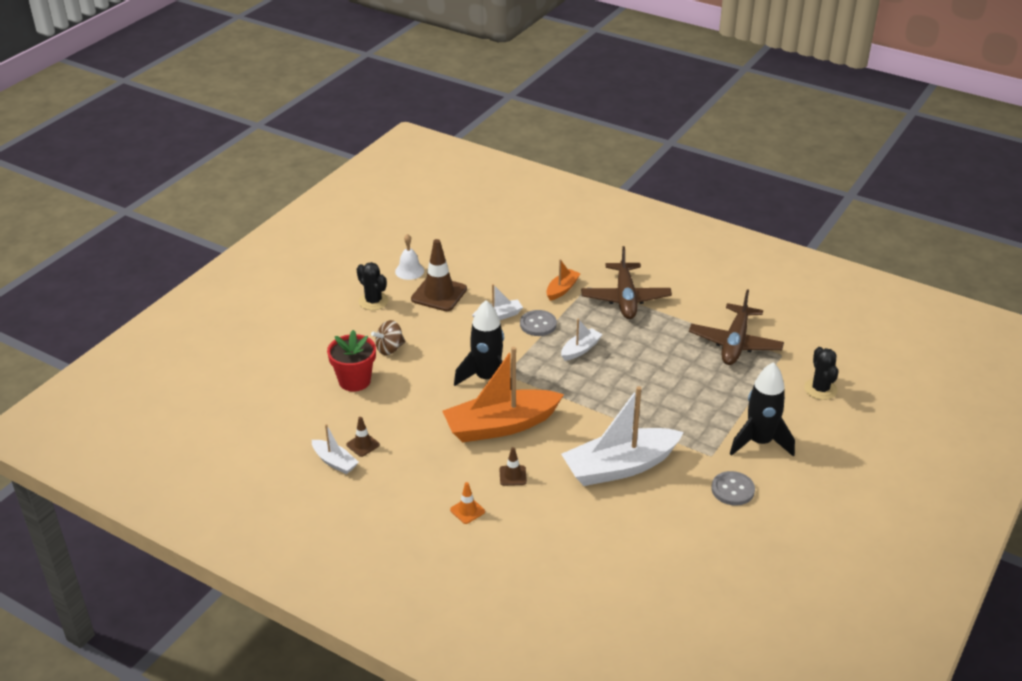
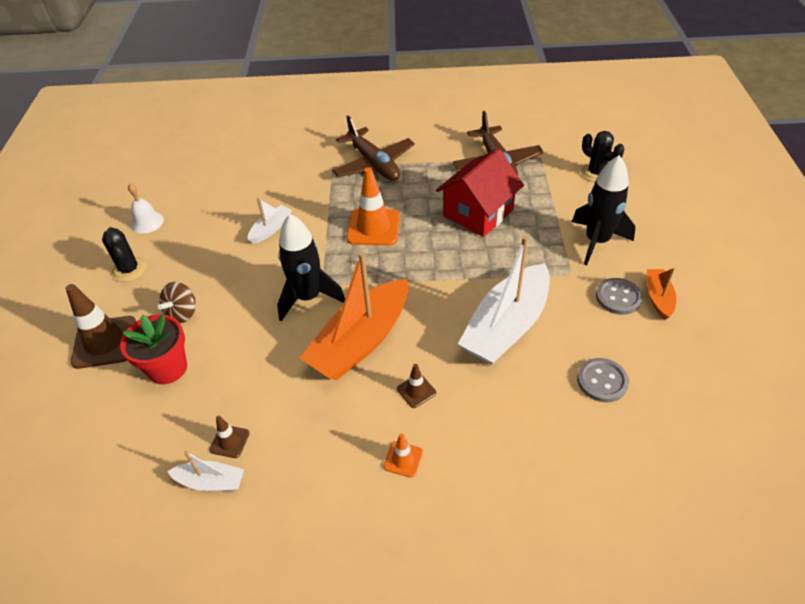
camera: 30 degrees left, 10 degrees up
black cactus [357,262,389,310] -> black cactus turned 45 degrees clockwise [102,227,147,282]
brown traffic cone [411,239,467,311] -> brown traffic cone moved to [66,284,136,369]
grey button [520,310,557,336] -> grey button moved to [577,358,629,402]
orange boat [546,259,581,301] -> orange boat moved to [647,267,676,320]
white boat [561,318,603,361] -> orange traffic cone [346,167,400,246]
none -> red house [436,148,524,237]

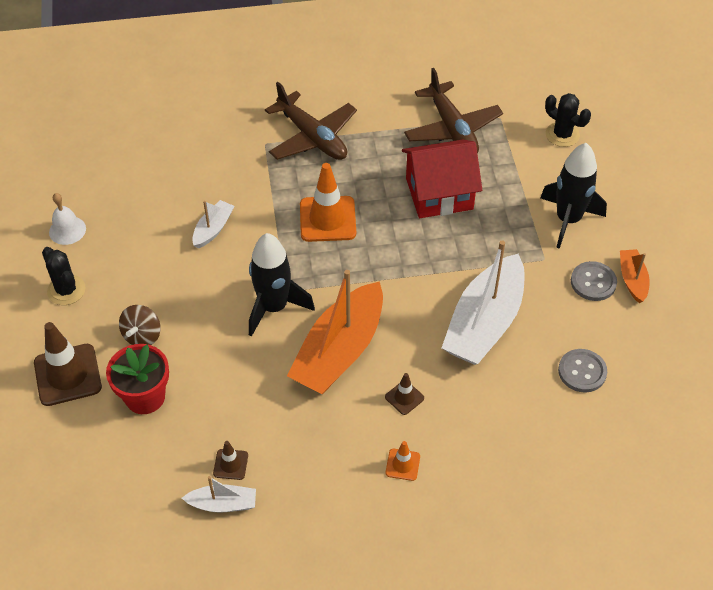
camera: 10 degrees left, 5 degrees up
red house [436,148,524,237] -> red house turned 45 degrees clockwise [402,140,482,218]

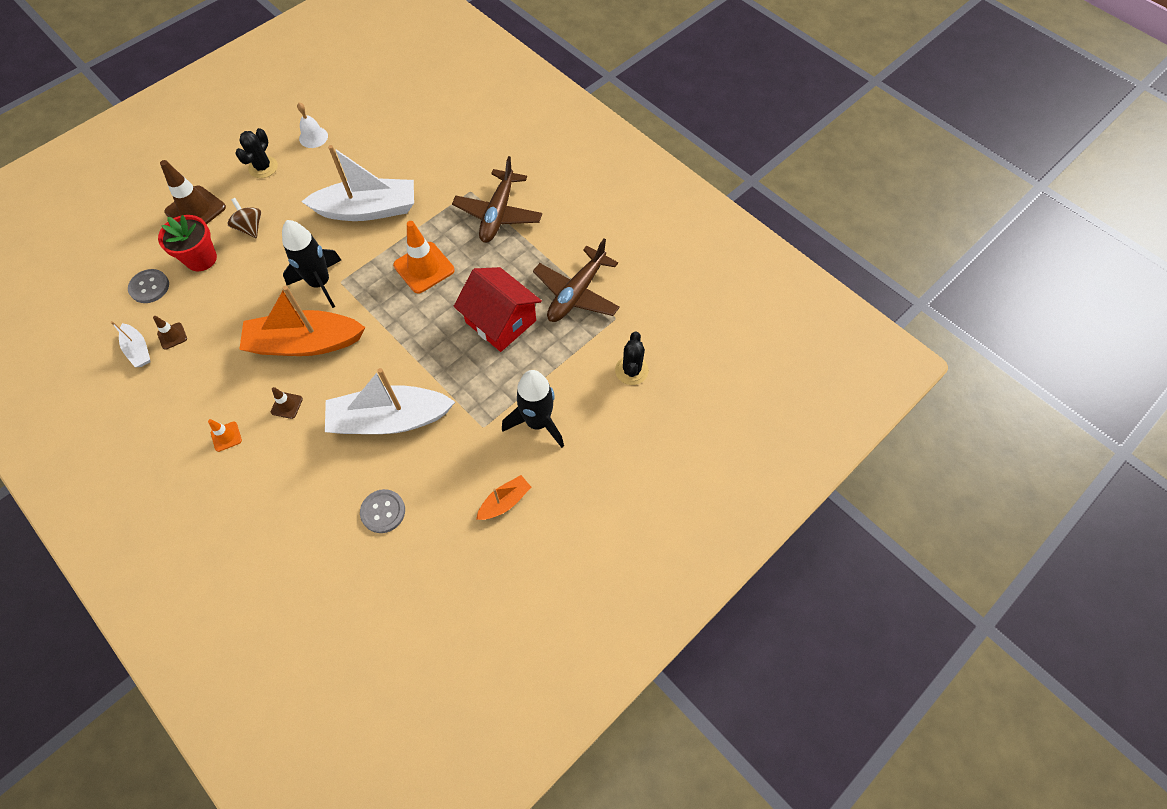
camera: 55 degrees right, 10 degrees up
brown spinning top [119,305,161,345] -> brown spinning top turned 75 degrees clockwise [228,198,261,238]
white boat [192,200,234,249] -> white boat [301,145,414,221], size x2.14
grey button [571,261,617,301] -> grey button moved to [128,269,169,303]

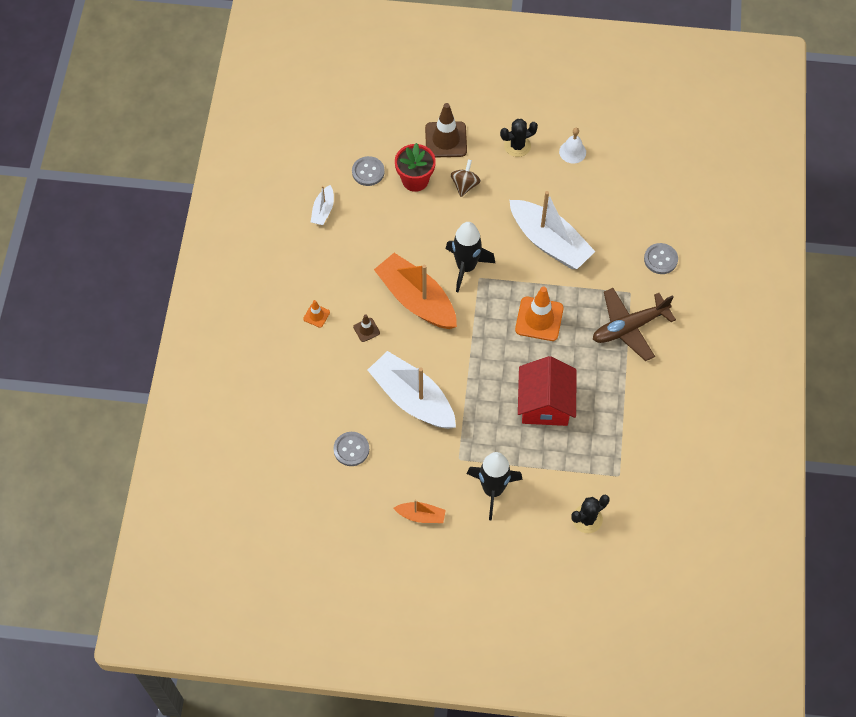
camera: 50 degrees right, 0 degrees up
brown traffic cone [153,316,187,350] -> none
brown plane [533,239,620,322] -> none
none -> grey button [644,243,678,274]

